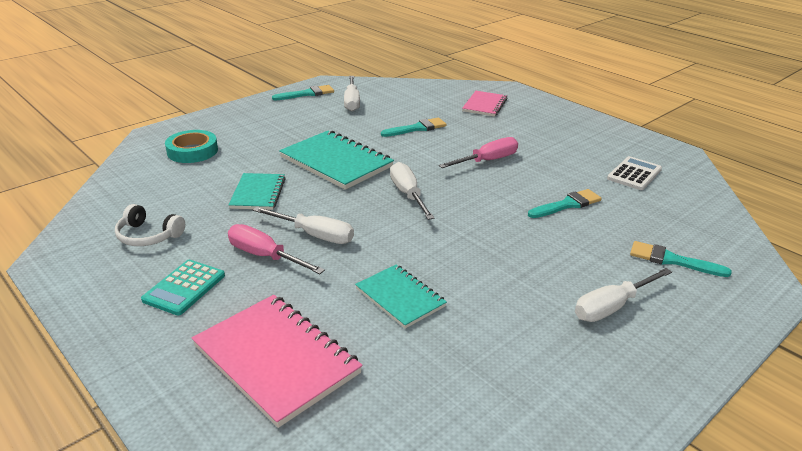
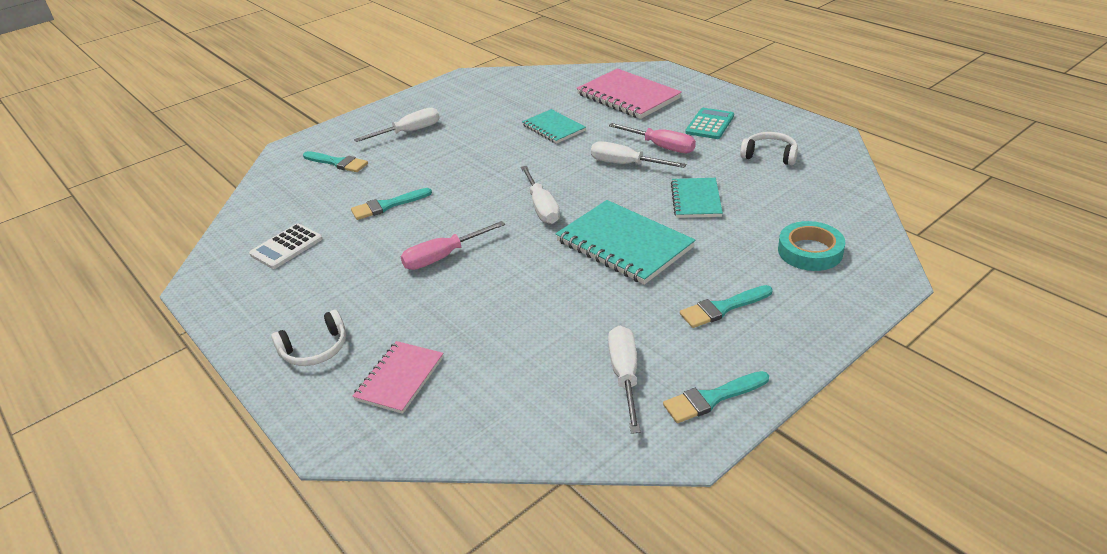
camera: 175 degrees left, 5 degrees up
turquoise brush [381,118,447,137] -> turquoise brush moved to [680,285,773,328]
none -> white headphones [271,310,346,366]

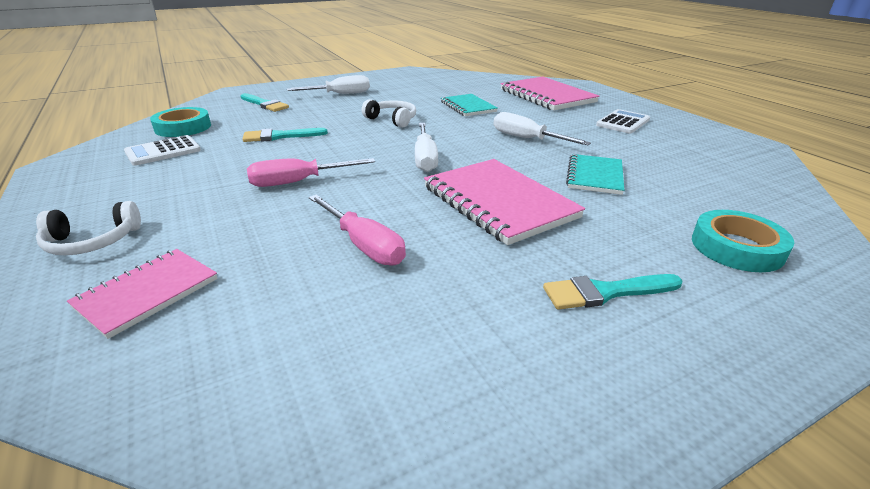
camera: 10 degrees right, 5 degrees down
turquoise notebook [555,200,696,285] -> pink notebook [424,159,585,245]
white screwdriver [608,325,640,434] -> none
pink screwdriver [609,123,696,153] -> pink screwdriver moved to [309,195,406,265]
turquoise brush [663,371,769,423] -> none
turquoise calculator [685,108,734,139] -> white calculator [596,109,650,134]
white headphones [740,132,798,165] -> white headphones moved to [362,99,416,128]
none -> turquoise tape [150,107,211,137]

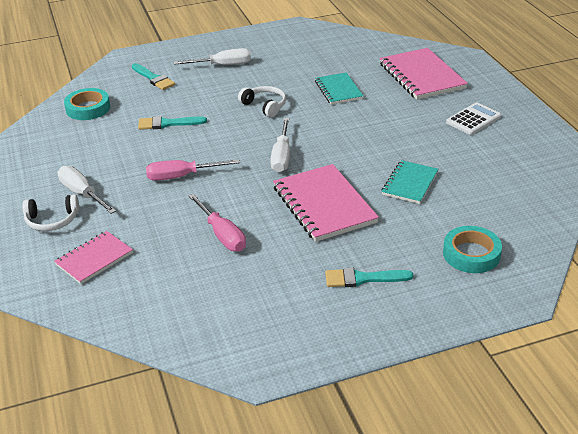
camera: 10 degrees right, 5 degrees up
white calculator [124,135,201,166] -> none
white screwdriver [494,112,591,145] -> white screwdriver moved to [57,166,116,214]

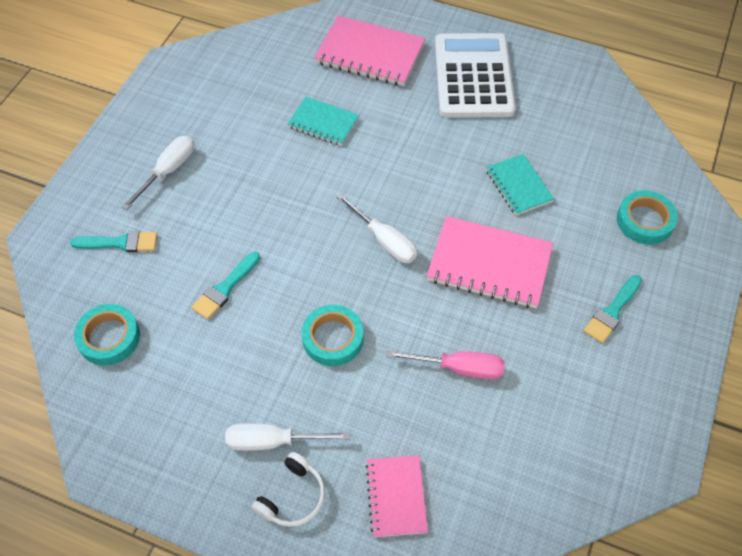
camera: 50 degrees left, 20 degrees up
pink screwdriver [146,159,240,181] -> turquoise tape [301,305,364,366]
white headphones [238,86,286,117] -> none
white calculator [446,102,501,135] -> white calculator [435,33,516,118], size x2.03

